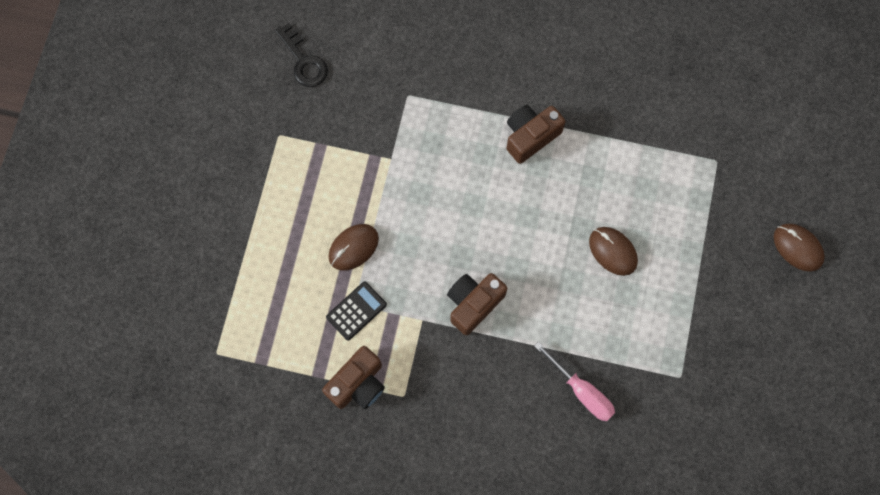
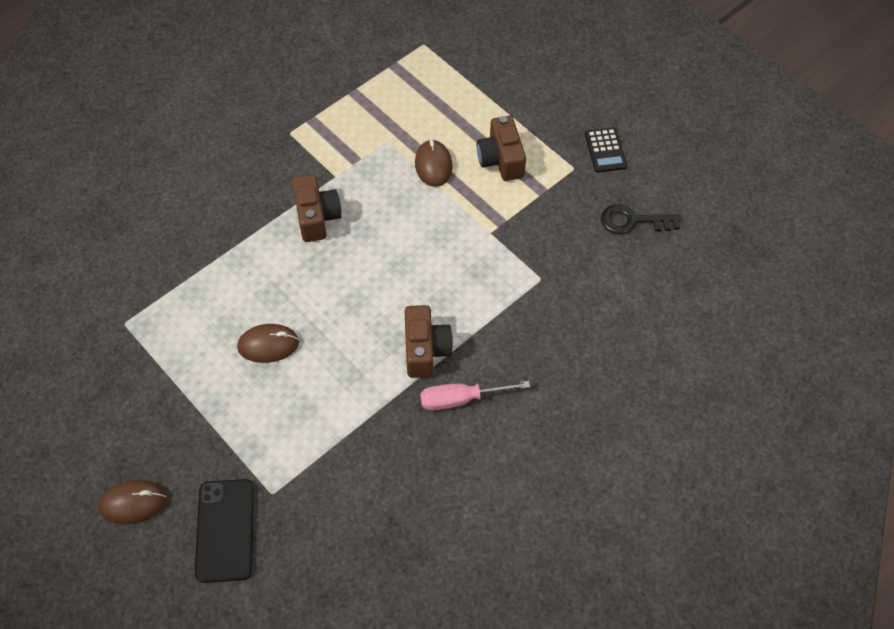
camera: 125 degrees right, 15 degrees down
brown camera [322,346,385,409] -> brown camera moved to [477,116,526,181]
black calculator [326,281,387,341] -> black calculator moved to [585,127,627,173]
pink screwdriver [534,342,615,421] -> pink screwdriver moved to [420,381,530,411]
none -> black phone [195,479,254,583]

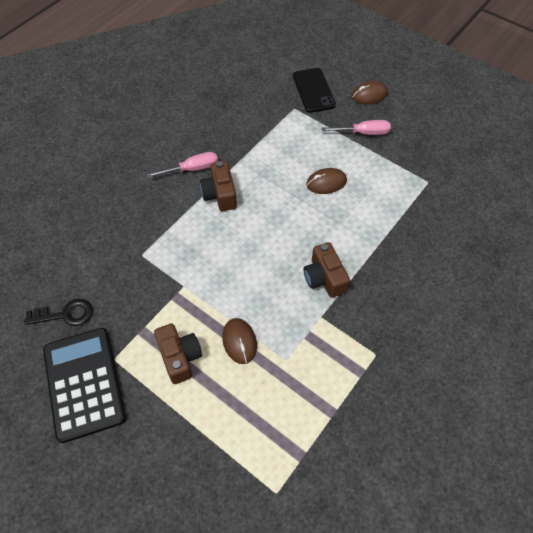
camera: 170 degrees right, 0 degrees up
black calculator [585,127,627,173] -> black calculator [43,328,126,443], size x2.17
none -> pink screwdriver [321,120,391,135]

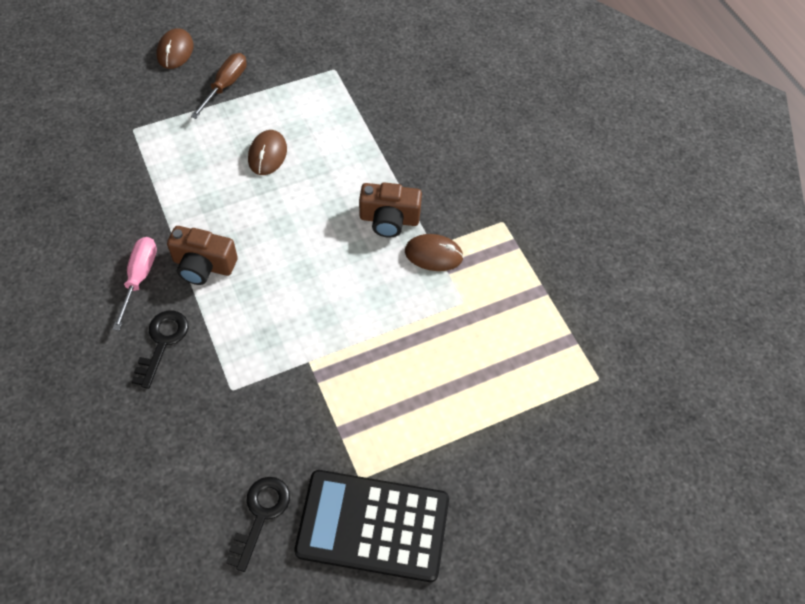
camera: 65 degrees left, 0 degrees up
brown camera [154,323,202,384] -> none
brown mouse [222,318,257,364] -> brown mouse moved to [405,234,464,271]
black phone [293,68,336,113] -> none
pink screwdriver [321,120,391,135] -> brown screwdriver [191,53,247,119]
none -> black key [131,310,188,389]

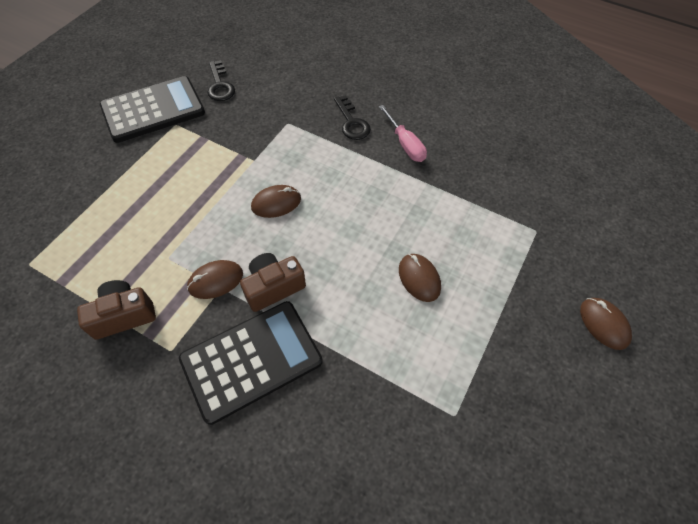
camera: 145 degrees right, 0 degrees up
brown camera [167,226,238,285] -> brown camera moved to [77,280,156,340]
brown screwdriver [191,53,247,119] -> none
none -> black calculator [179,301,323,425]
none -> brown mouse [251,185,301,218]

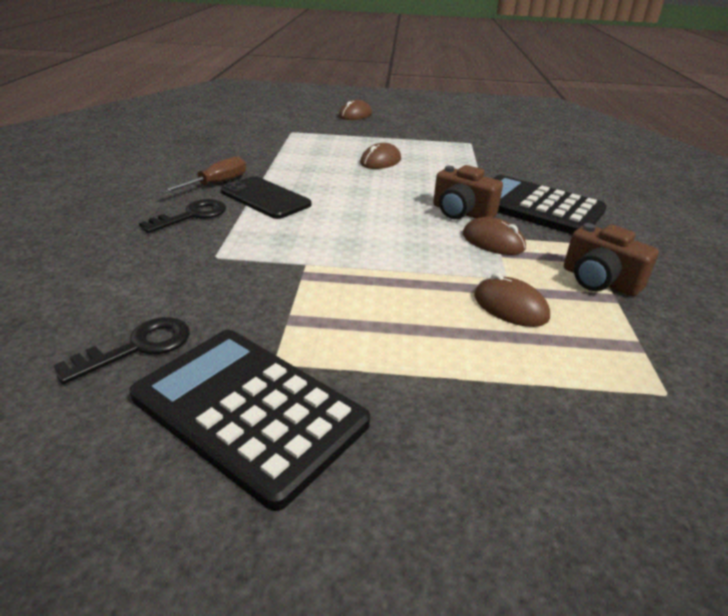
camera: 115 degrees left, 25 degrees down
brown mouse [251,185,301,218] -> brown mouse moved to [474,273,550,327]
pink screwdriver [379,105,427,162] -> brown screwdriver [160,156,246,194]
none -> black phone [221,176,312,219]

